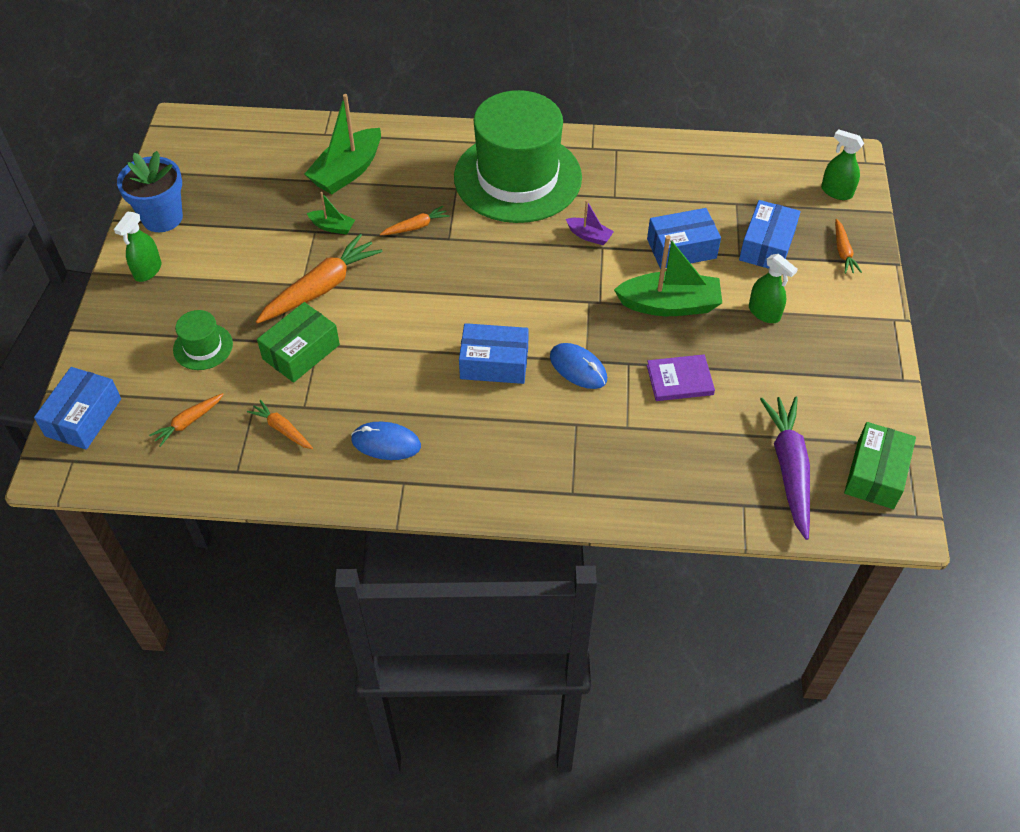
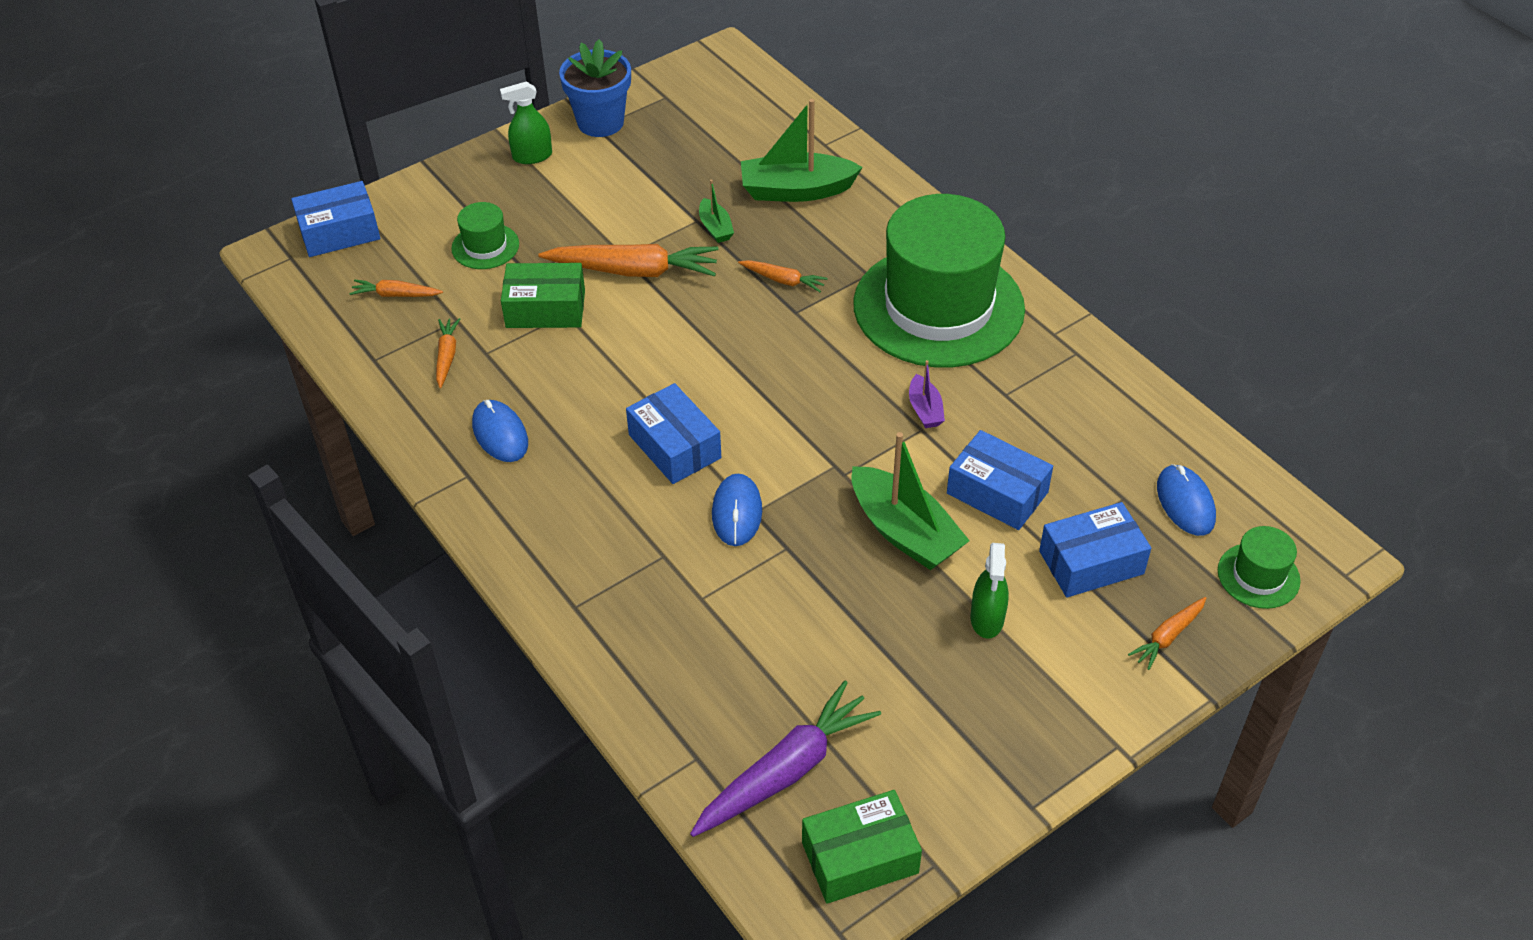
camera: 50 degrees right, 5 degrees down
purple book [647,354,715,401] -> none
green spray bottle [821,129,864,200] -> green hat [1218,526,1301,609]
none -> blue mouse [1157,464,1216,536]

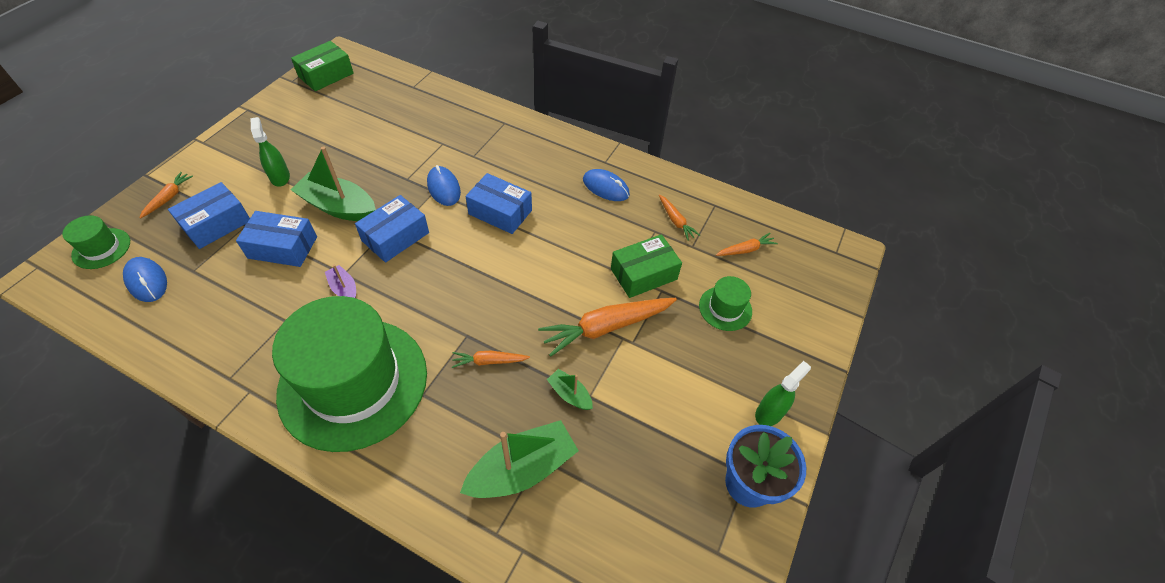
camera: 150 degrees right, 5 degrees up
blue box [291,181,380,257] -> blue box moved to [355,195,429,263]
purple carrot [690,681,881,837] -> none

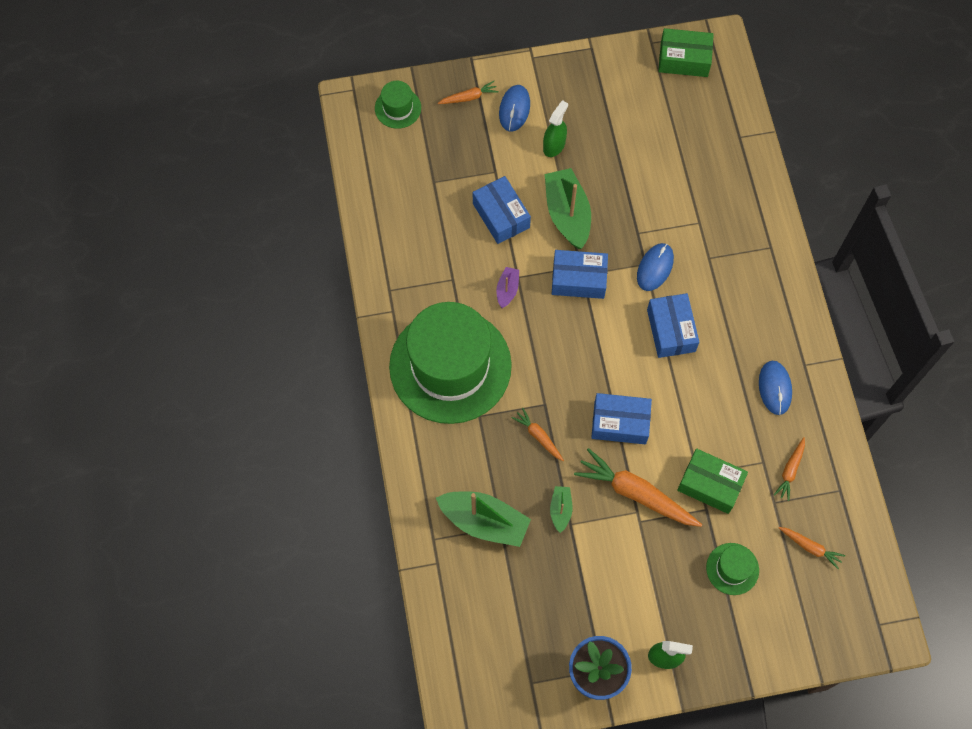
camera: 55 degrees right, 15 degrees up
blue mouse [123,257,167,302] -> blue mouse moved to [499,85,530,132]
blue box [168,182,250,249] -> blue box moved to [591,393,652,444]

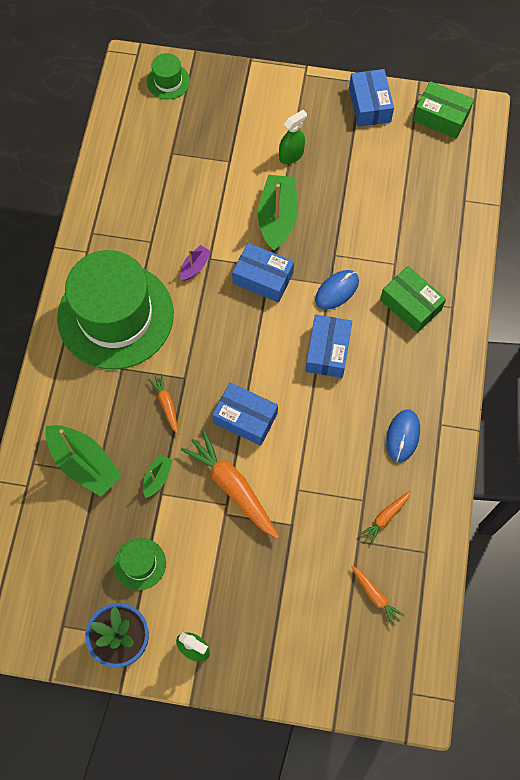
camera: 20 degrees right, 0 degrees up
orange carrot [437,81,499,104] -> none
blue box [473,176,531,244] -> blue box moved to [349,69,394,127]
blue mouse [499,85,530,132] -> none
green box [677,449,748,514] -> green box moved to [380,266,446,333]
green hat [706,543,759,595] -> green hat moved to [114,538,166,590]

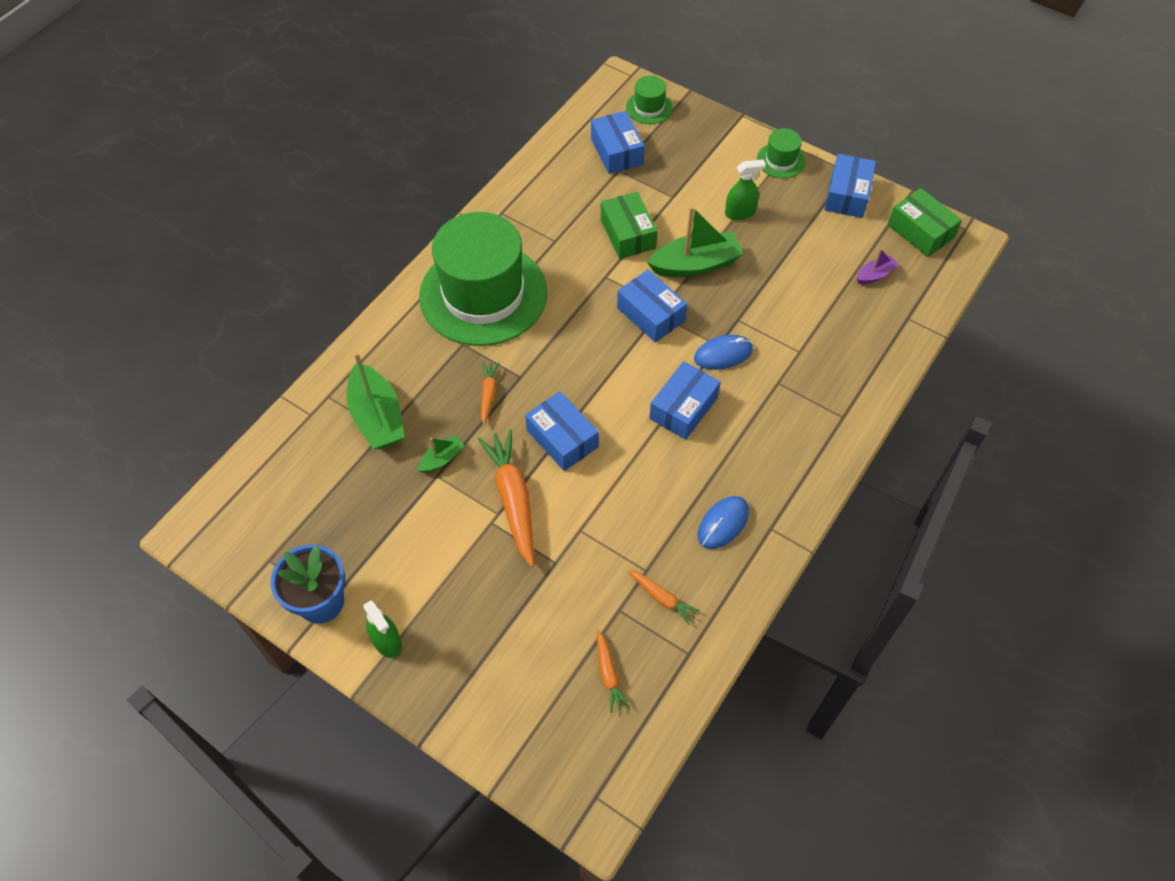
camera: 25 degrees right, 10 degrees down
green hat [114,538,166,590] -> green hat moved to [757,128,805,178]
purple boat [180,245,212,281] -> purple boat moved to [857,248,899,284]
green boat [258,175,298,251] -> green boat turned 45 degrees clockwise [647,206,743,277]
orange carrot [360,490,411,545] -> orange carrot turned 120 degrees counterclockwise [627,569,700,625]
green box [380,266,446,333] -> green box moved to [601,192,658,259]
none -> blue box [591,111,645,174]

